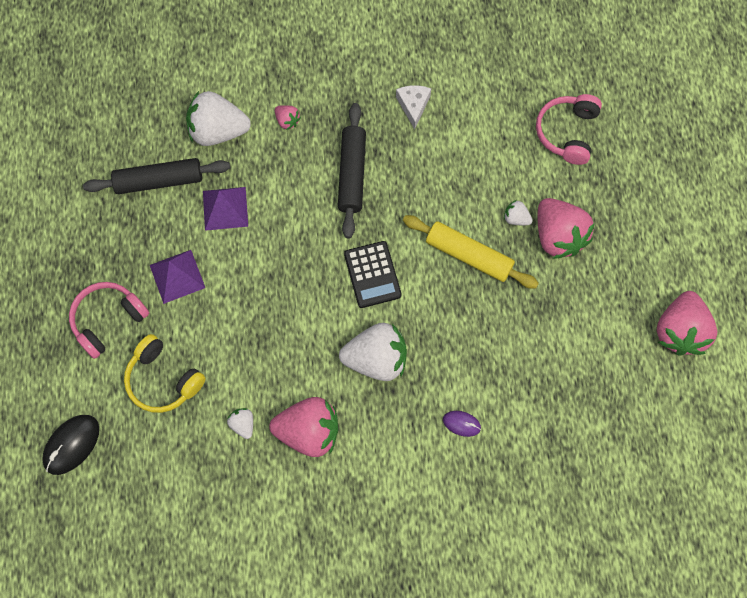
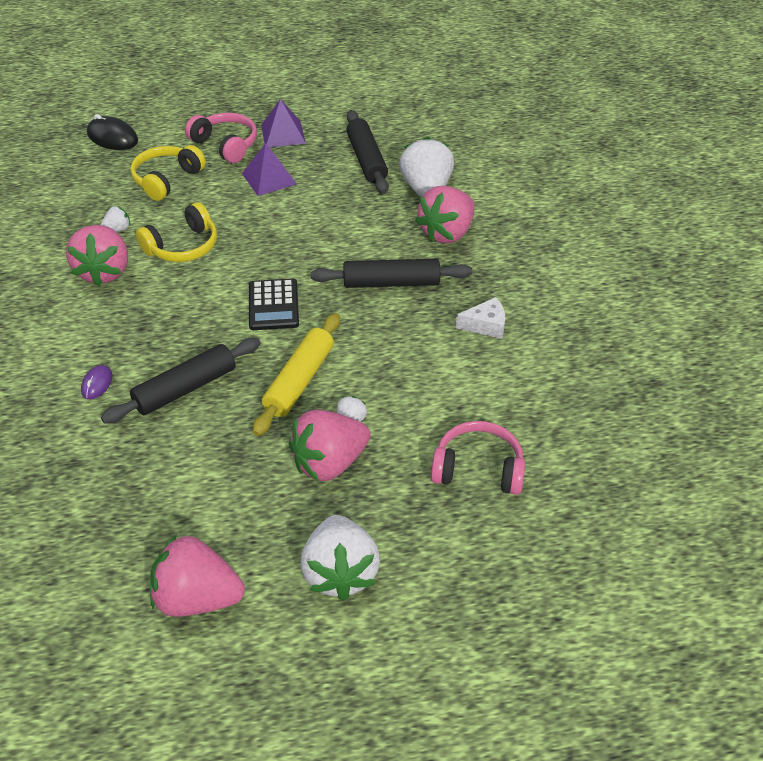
camera: 85 degrees right, 25 degrees down
purple pyramid [203,187,248,231] -> purple pyramid moved to [261,99,306,147]
pink strawberry [275,105,301,130] -> pink strawberry [415,186,475,243], size x2.20
white strawberry [339,323,407,381] -> white strawberry moved to [300,515,380,601]
black calculator [344,241,402,308] -> black calculator turned 75 degrees counterclockwise [249,278,299,330]
none -> black rolling pin [101,338,261,424]
none -> yellow headphones [136,202,217,262]

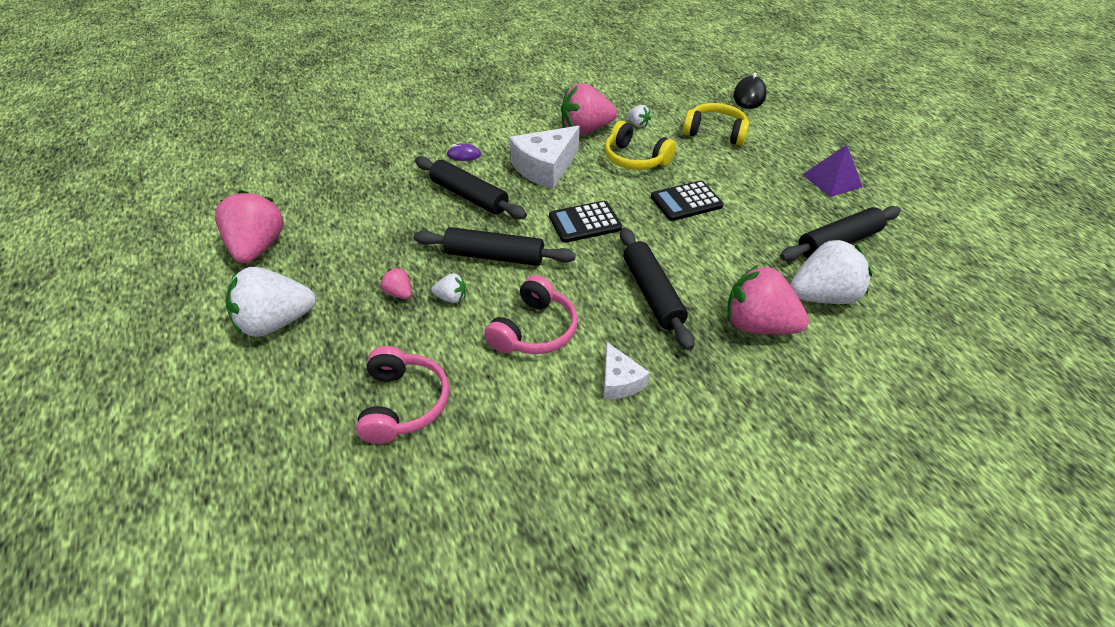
camera: 75 degrees right, 0 degrees up
pink headphones [185,113,257,163] -> pink headphones moved to [484,275,578,354]
purple pyramid [242,143,297,196] -> none
yellow rolling pin [253,313,340,436] -> black rolling pin [414,227,576,266]
pink strawberry [289,410,370,482] -> pink strawberry [380,267,412,299], size x0.45
none -> white cheese [510,126,580,189]
none -> black calculator [651,181,724,221]

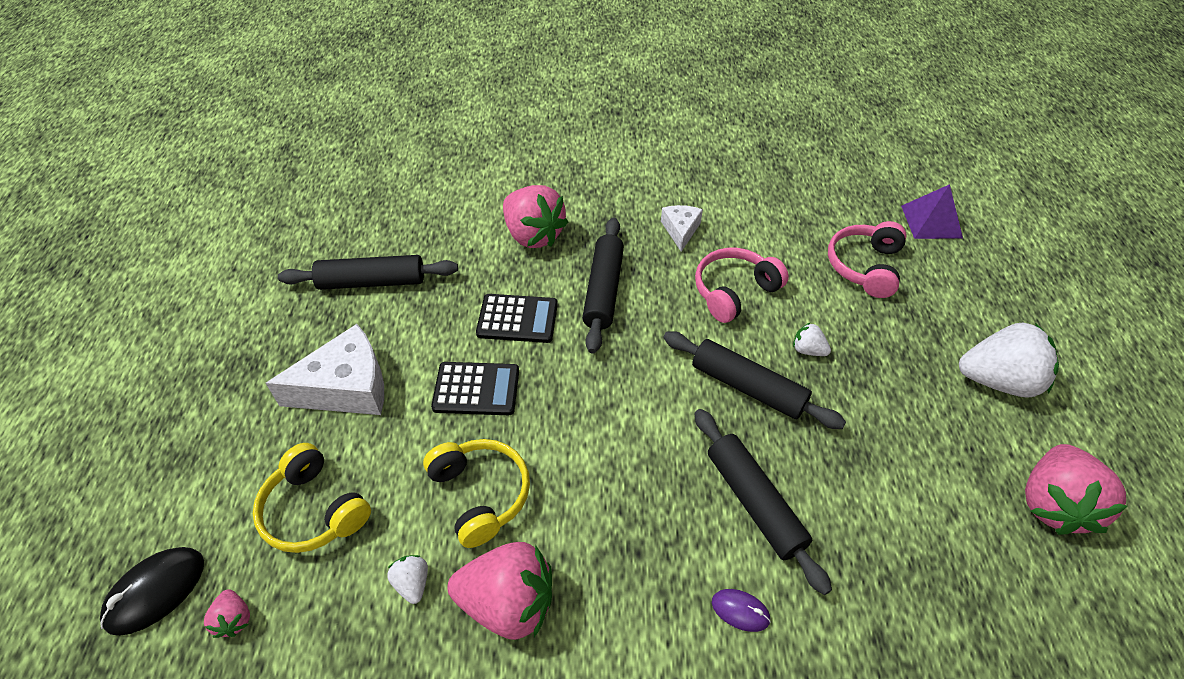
camera: 155 degrees left, 5 degrees up
pink strawberry [380,267,412,299] -> pink strawberry moved to [204,589,250,638]
white cheese [510,126,580,189] -> white cheese moved to [266,324,384,415]
black calculator [549,201,622,243] -> black calculator moved to [476,294,558,343]
white strawberry [790,239,872,304] -> none
purple pyramid [802,145,863,197] -> purple pyramid moved to [901,184,963,239]

